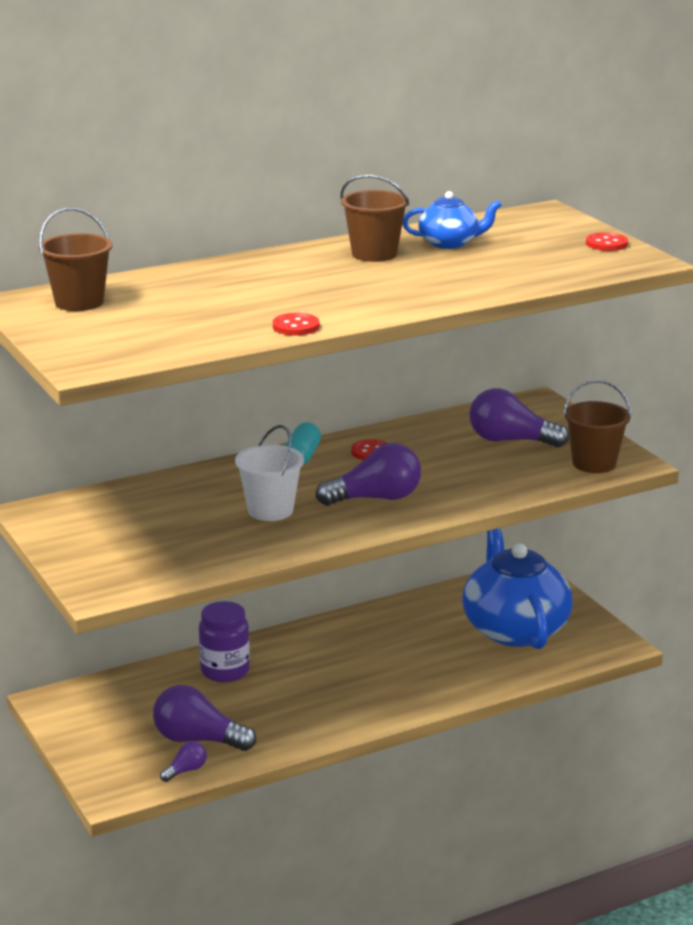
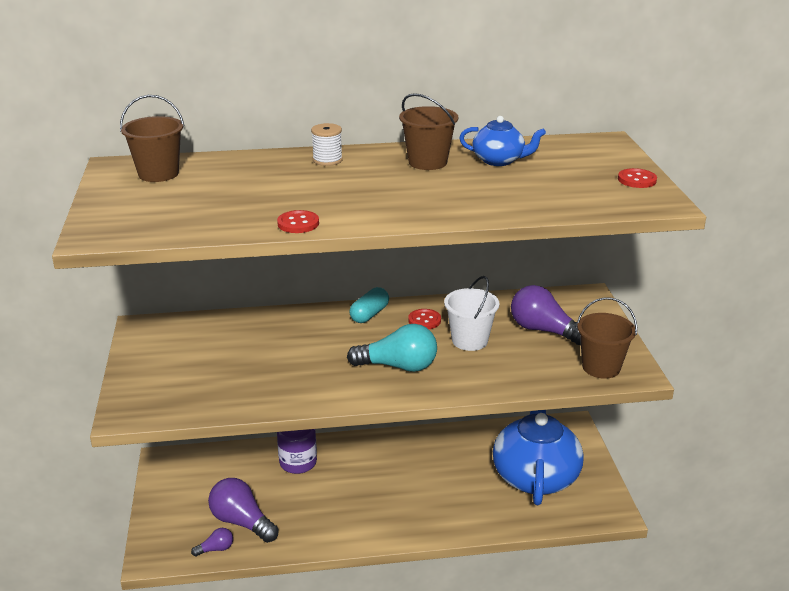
camera: 20 degrees right, 5 degrees up
white bucket [235,425,304,521] -> white bucket moved to [444,276,499,351]
purple light bulb [316,443,421,506] -> turquoise light bulb [347,324,437,372]
none -> white spool [311,123,343,166]

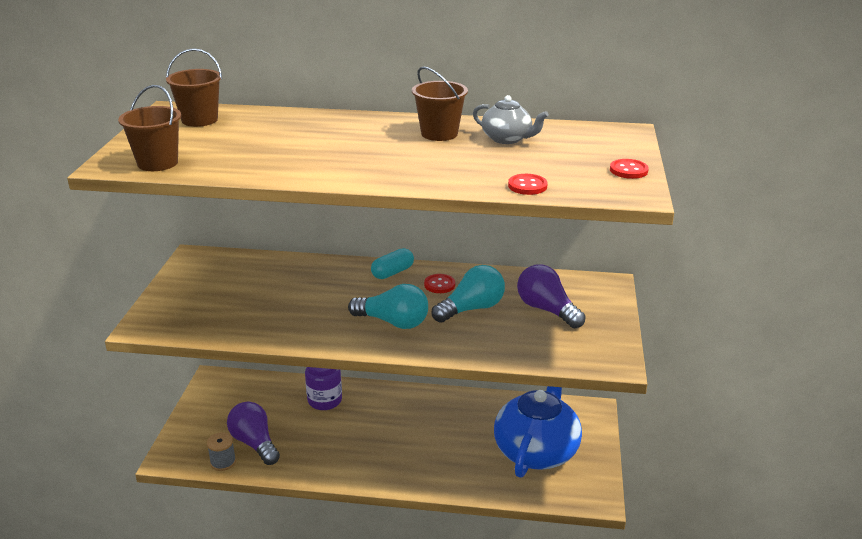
camera: 15 degrees right, 0 degrees up
purple light bulb [191,528,233,557] -> grey spool [207,432,236,471]
red button [277,210,319,233] -> red button moved to [508,174,548,195]
white spool [311,123,343,166] -> none
white bucket [444,276,499,351] -> turquoise light bulb [432,265,505,323]
blue teapot [459,116,546,166] -> grey teapot [473,95,549,144]
brown bucket [577,297,637,379] -> brown bucket moved to [118,85,181,171]

